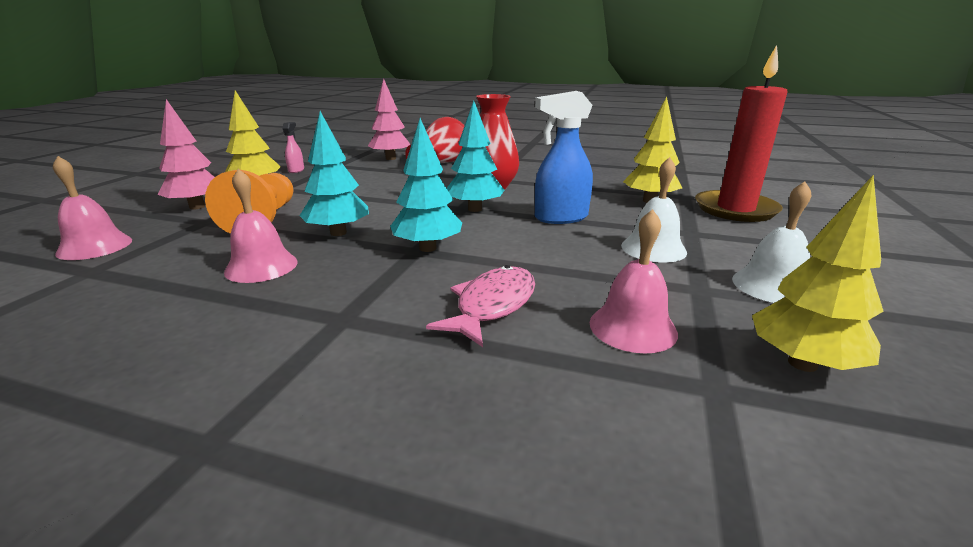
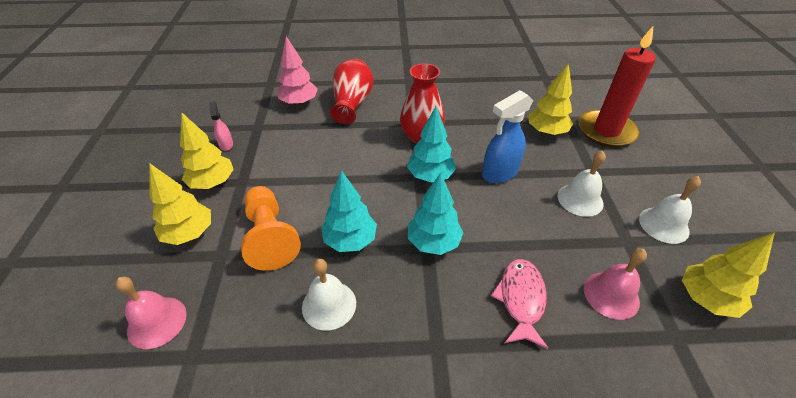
camera: 20 degrees left, 20 degrees up
pink tree [157,99,215,210] -> yellow tree [150,164,211,245]
pink bell [224,169,298,283] -> white bell [302,259,356,331]

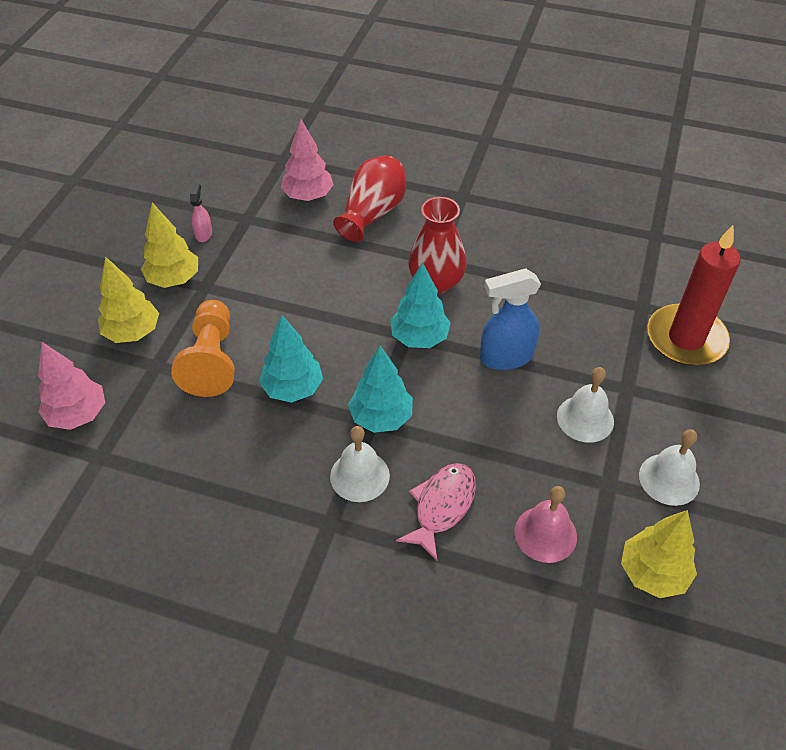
camera: 20 degrees right, 5 degrees up
pink bell [115,277,187,349] -> pink tree [38,342,105,430]
white bell [302,259,356,331] -> white bell moved to [330,426,390,502]
yellow tree [529,63,573,135] -> none

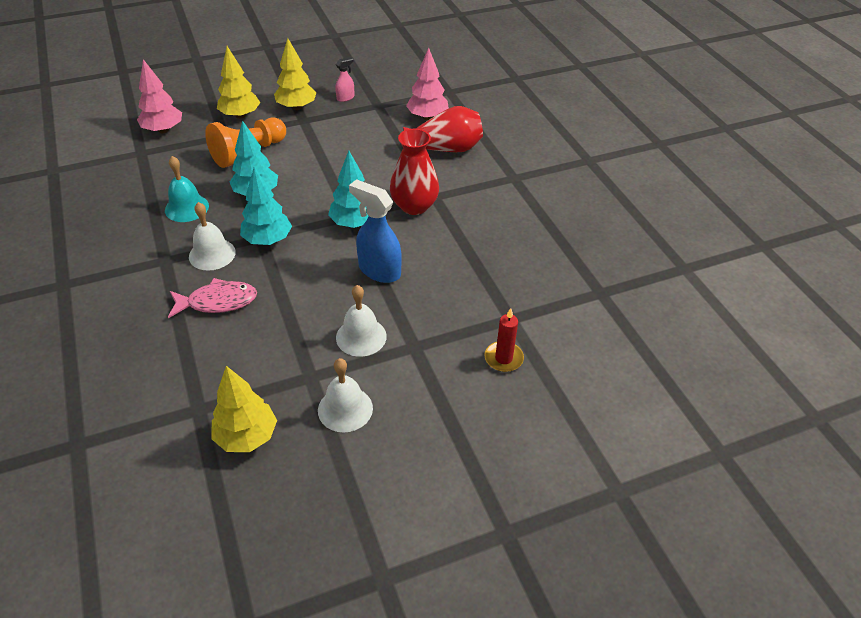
camera: 50 degrees right, 5 degrees down
pink bell [514,486,577,563] -> none
red candle [647,225,741,366] -> red candle [484,308,524,372], size x0.50
none -> turquoise bell [165,156,209,222]

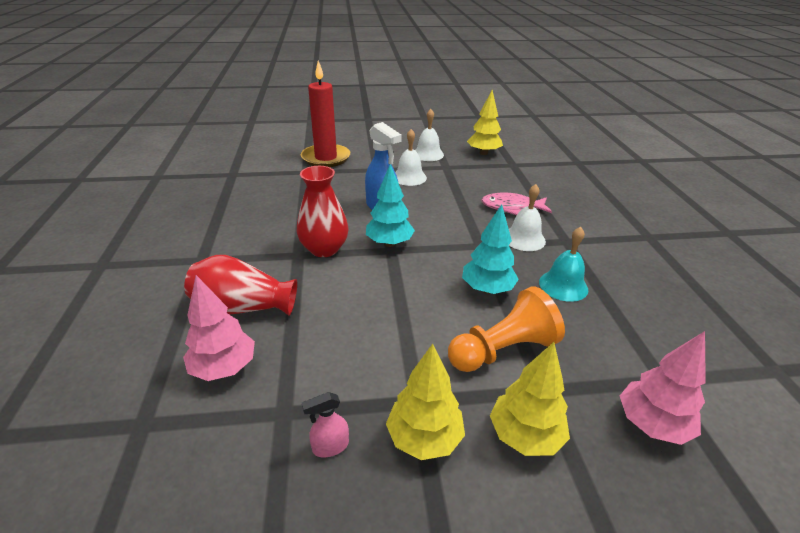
camera: 165 degrees left, 10 degrees down
turquoise tree [240,167,292,245] -> none
red candle [484,308,524,372] -> red candle [301,60,350,167], size x1.99

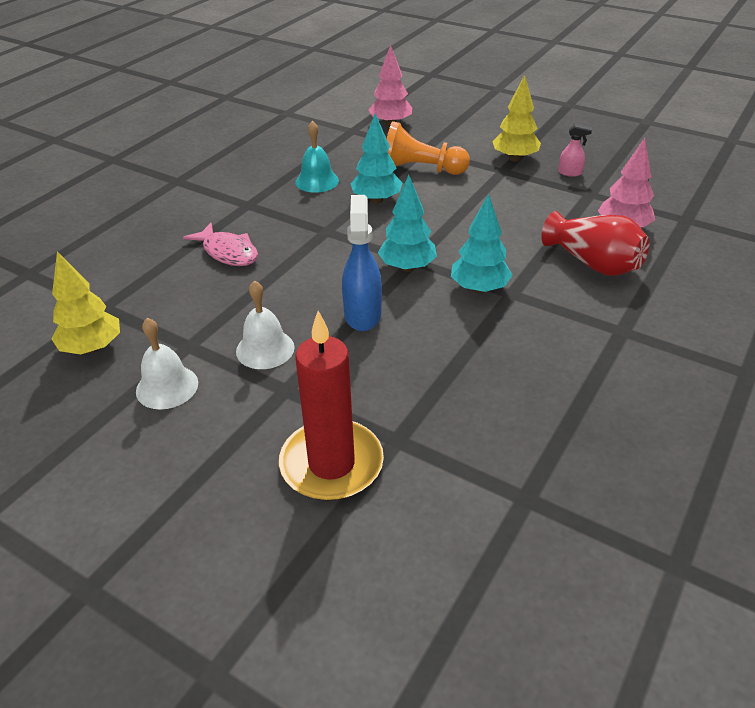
camera: 140 degrees left, 5 degrees up
red vase [297,166,348,257] -> turquoise tree [451,194,513,293]
yellow tree [490,342,570,456] -> none
white bell [509,184,546,251] -> none

